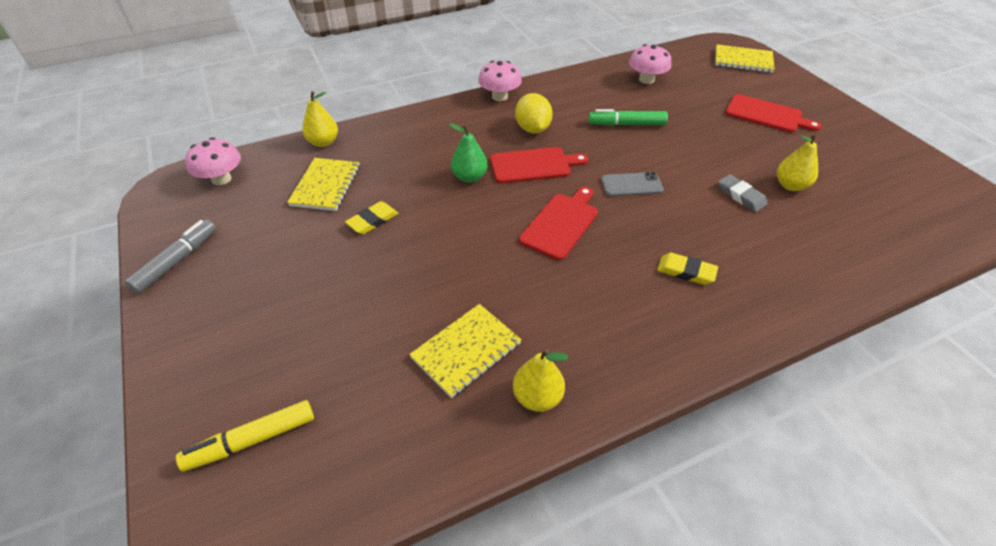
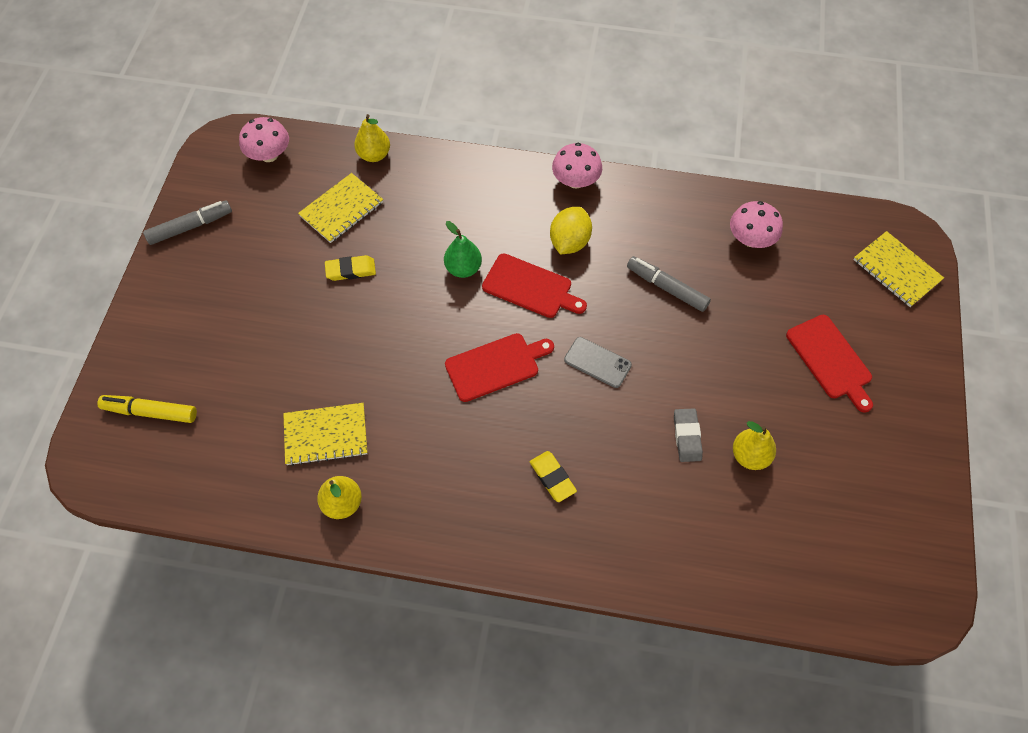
camera: 35 degrees right, 15 degrees up
green marker [588,109,668,126] -> grey marker [627,256,711,312]

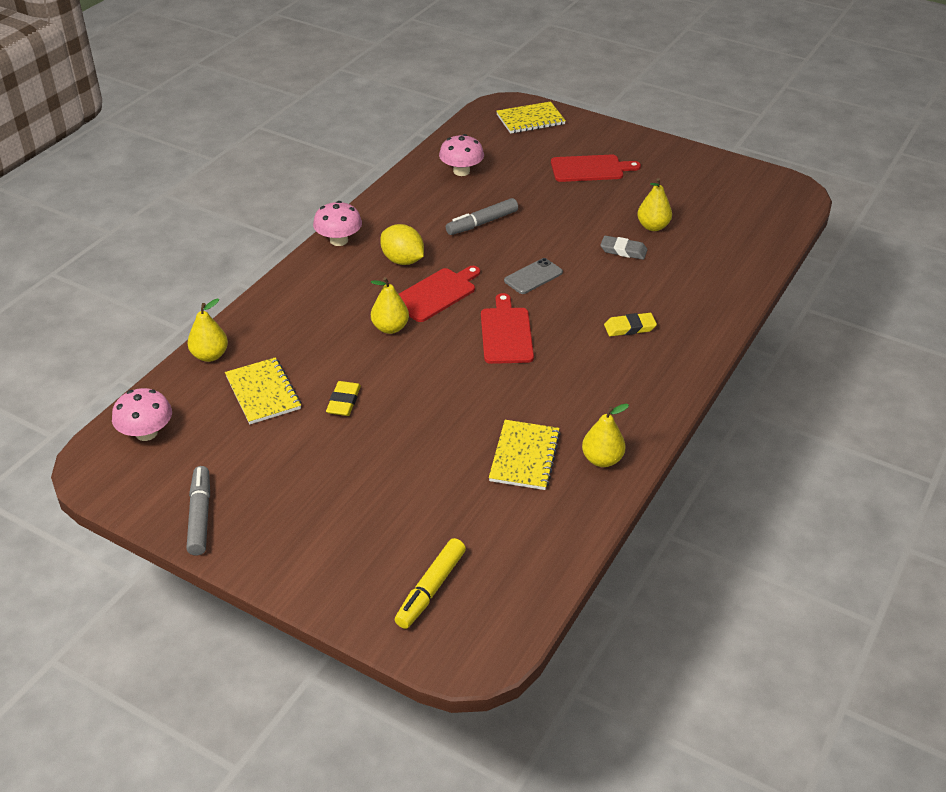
camera: 70 degrees left, 20 degrees down
green pear [444,221,482,278] -> yellow pear [371,277,409,334]

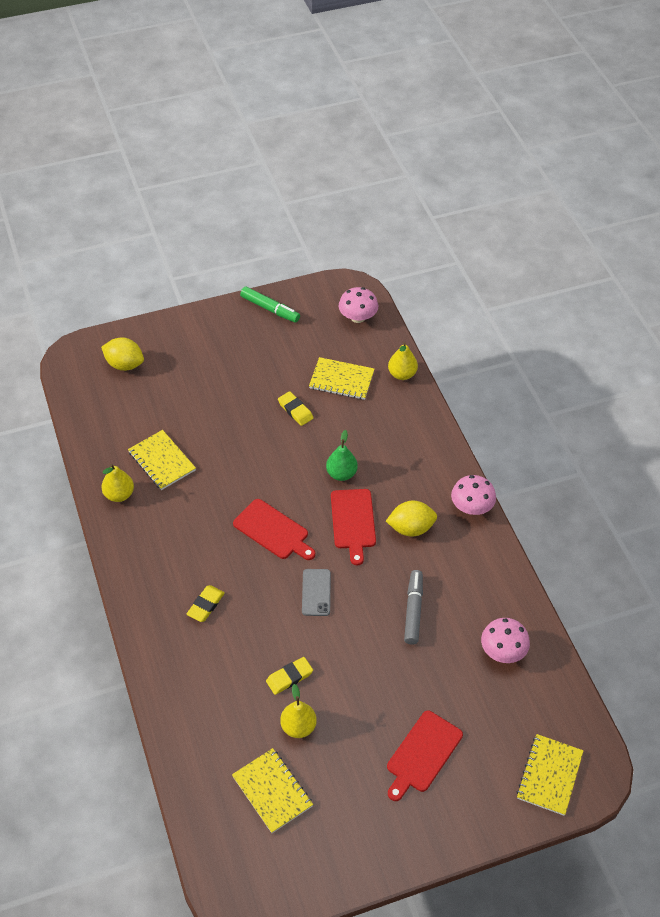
camera: 130 degrees right, 10 degrees up
grey marker [186,466,210,556] -> green marker [240,286,300,323]
yellow pear [371,277,409,334] -> green pear [326,430,358,481]
yellow marker [395,538,466,629] -> yellow lemon [101,338,144,371]
grey eraser [600,236,647,260] -> yellow eraser [266,657,313,695]
none -> yellow notebook [232,748,313,833]

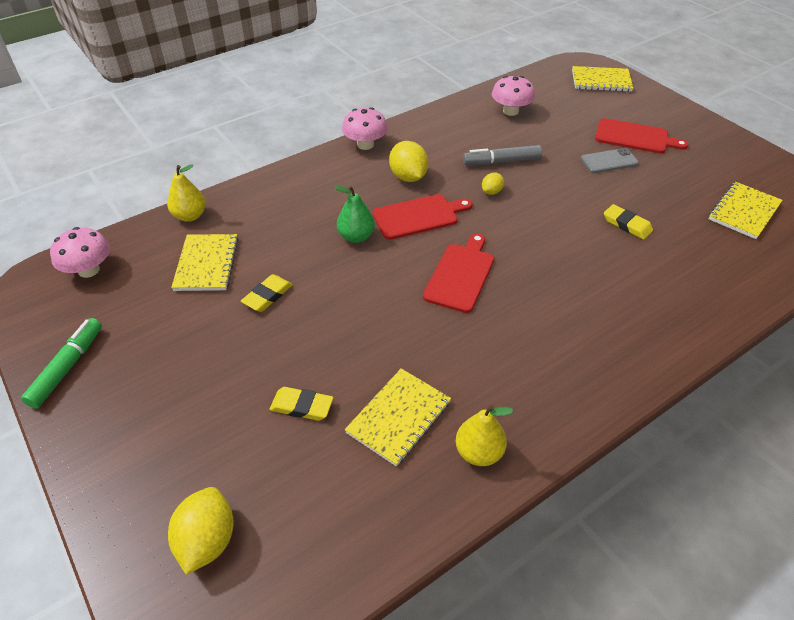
camera: 105 degrees left, 5 degrees down
yellow eraser [186,585,225,622] -> yellow eraser moved to [270,387,333,421]
yellow pear [280,684,317,738] -> none
grey phone [302,569,331,616] -> grey phone moved to [581,148,639,173]
none -> yellow lemon [482,173,504,195]

